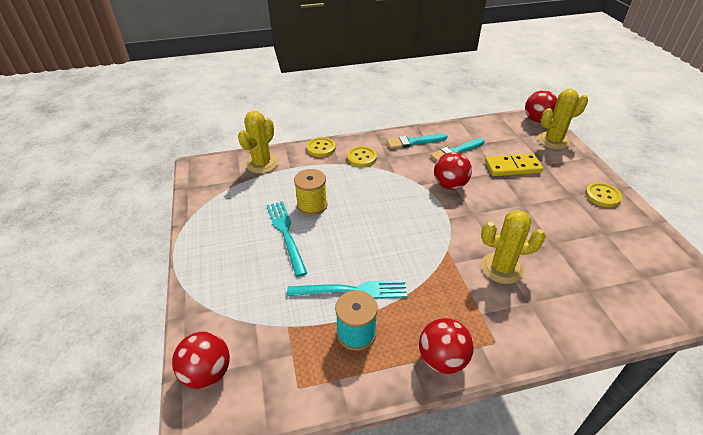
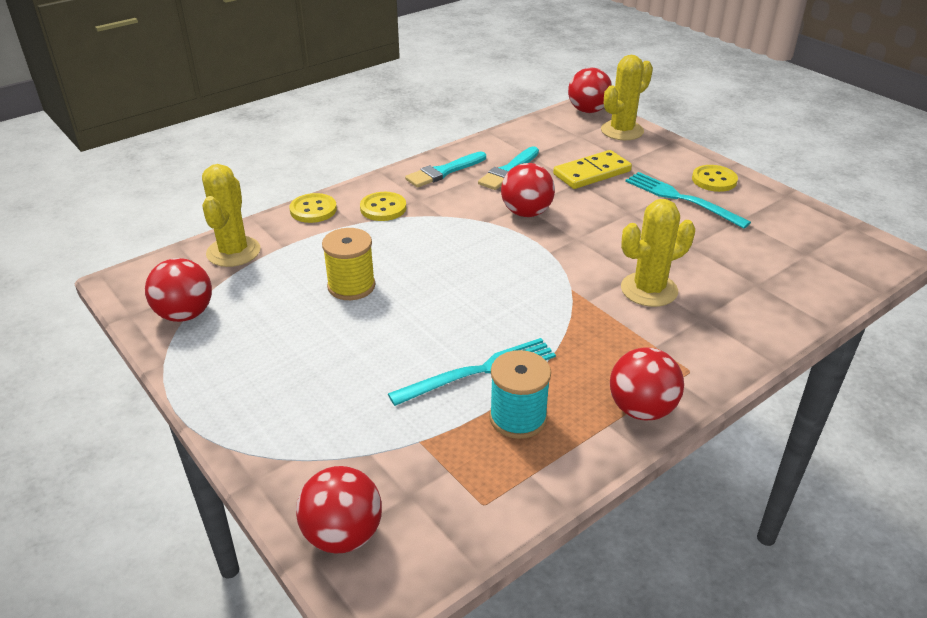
camera: 25 degrees left, 5 degrees down
turquoise fork [266,201,307,277] -> turquoise fork moved to [625,172,751,229]
none -> red ball [145,258,212,322]

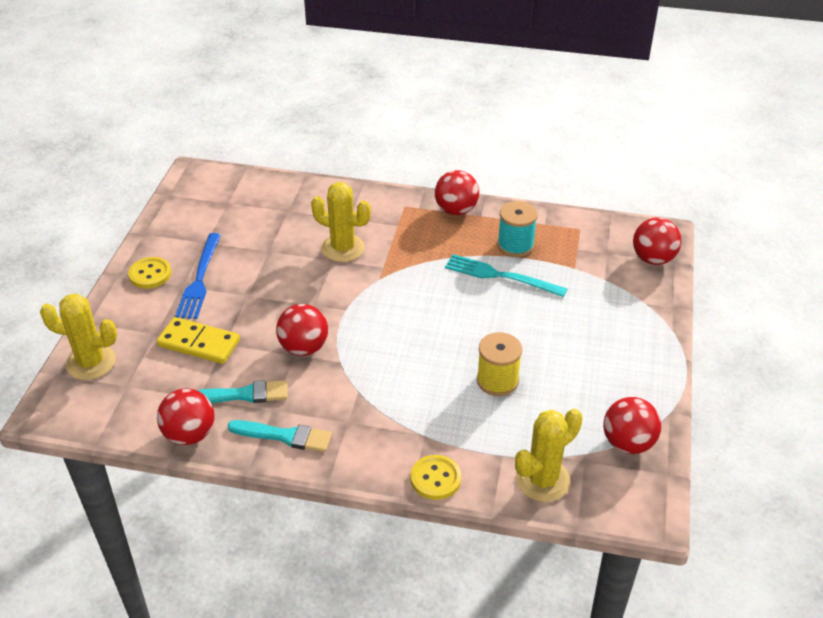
camera: 130 degrees left, 5 degrees up
yellow button [360,192,406,221] -> none
red ball [568,68,612,113] -> red ball moved to [157,388,214,445]
turquoise fork [625,172,751,229] -> blue fork [175,233,221,319]

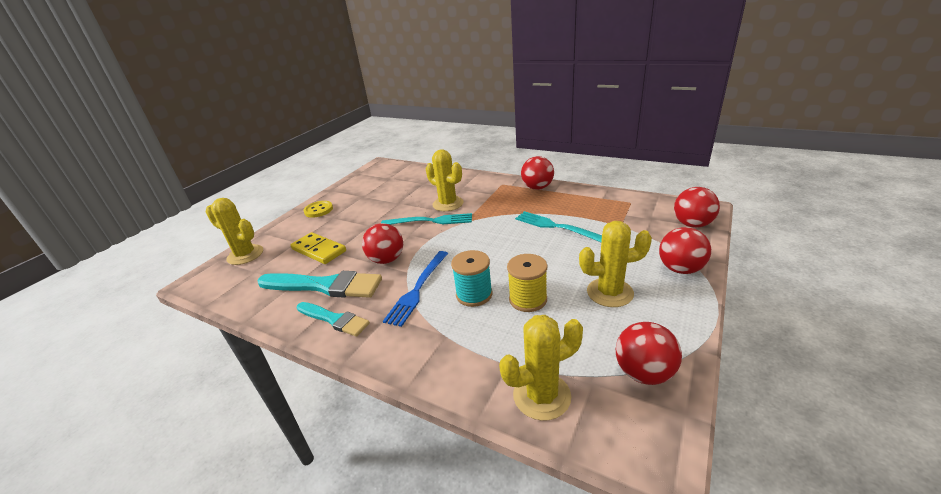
camera: 20 degrees right, 10 degrees down
red ball [157,388,214,445] -> red ball moved to [659,227,711,274]
blue fork [175,233,221,319] -> blue fork moved to [383,251,448,327]
turquoise brush [197,380,287,403] -> turquoise brush [257,271,382,298], size x1.63
yellow button [411,455,461,500] -> none
turquoise spool [497,201,538,257] -> turquoise spool moved to [451,250,492,307]
none -> turquoise fork [381,213,472,225]
none -> yellow cactus [579,221,652,307]

